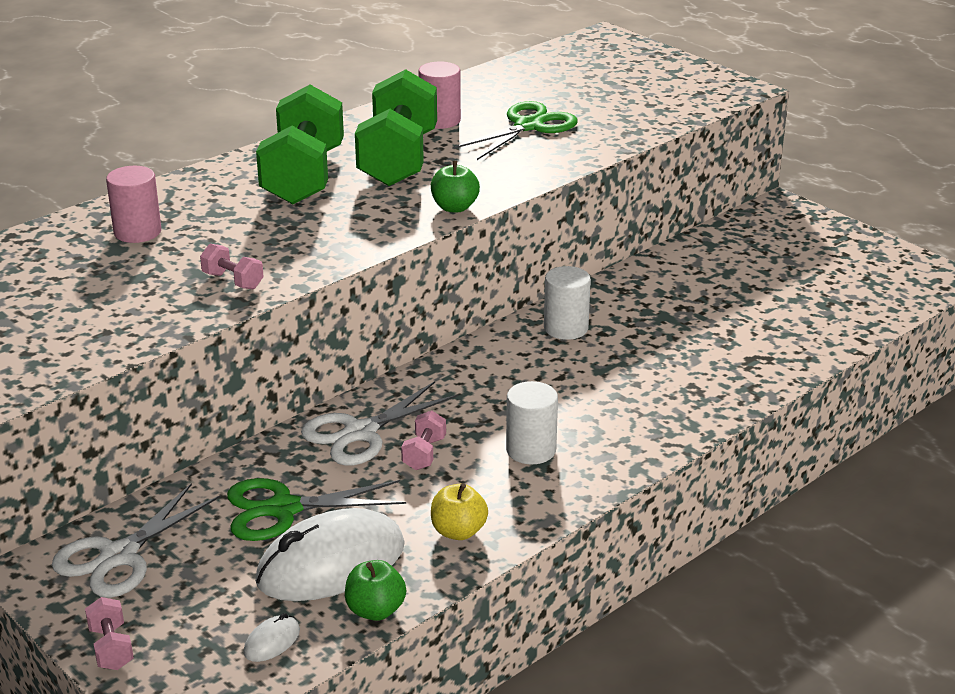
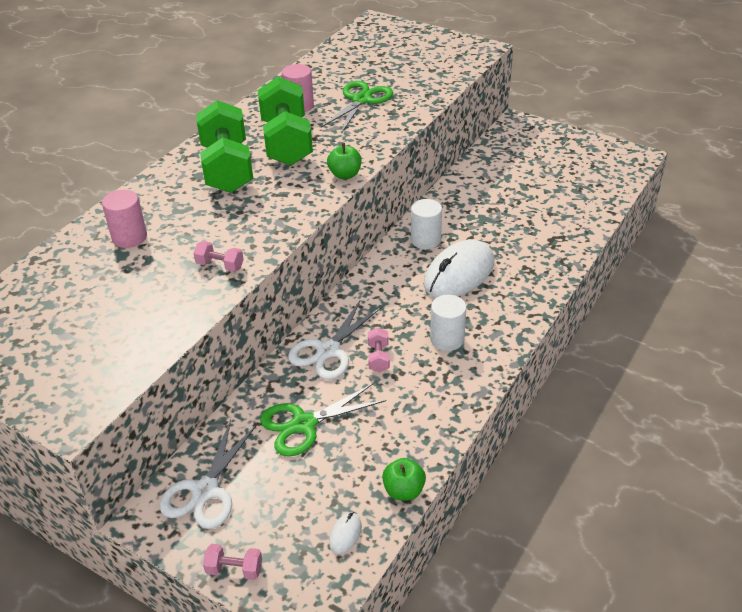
camera: 15 degrees left, 10 degrees up
pink dumbbell [85,597,134,670] -> pink dumbbell turned 45 degrees counterclockwise [203,544,262,580]
white mouse [255,508,405,601] -> white mouse moved to [424,240,494,298]
yellow apple [431,483,488,540] -> none

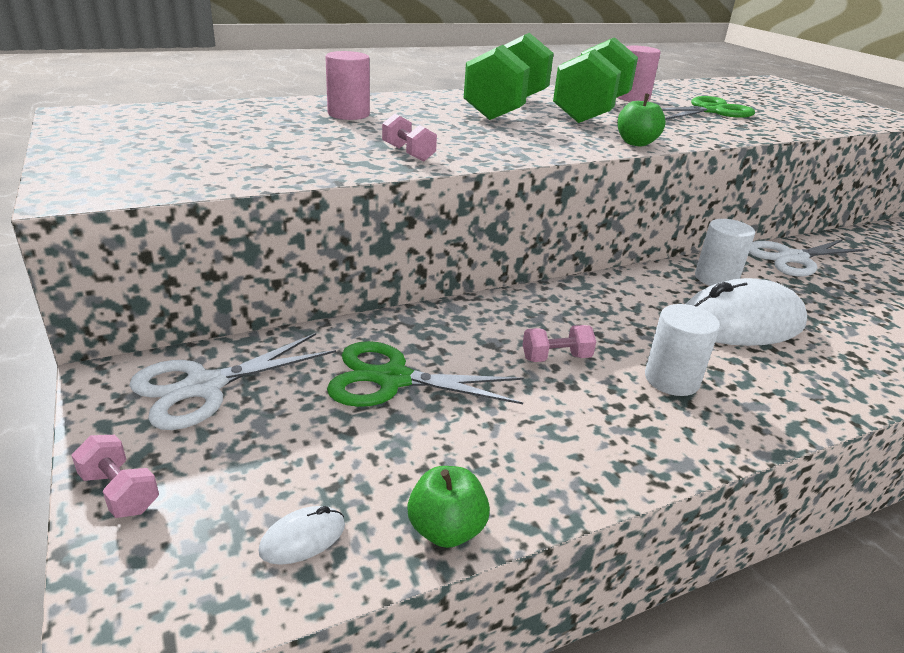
camera: 30 degrees right, 10 degrees down
white scissors [288,299,382,380] -> white scissors moved to [749,239,869,277]
pink dumbbell [368,328,390,373] -> pink dumbbell turned 45 degrees clockwise [522,325,596,362]

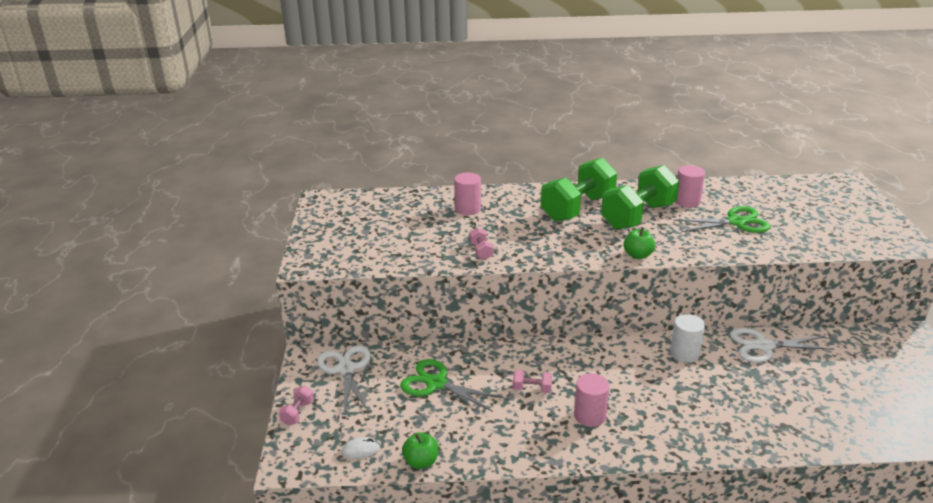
camera: 25 degrees right, 0 degrees up
pink dumbbell [71,435,159,518] -> pink dumbbell turned 45 degrees clockwise [278,386,314,425]
white scissors [129,333,336,430] -> white scissors turned 90 degrees clockwise [317,345,371,416]
white cylinder [645,304,720,396] -> pink cylinder [574,373,610,427]
white mouse [686,278,807,346] -> none

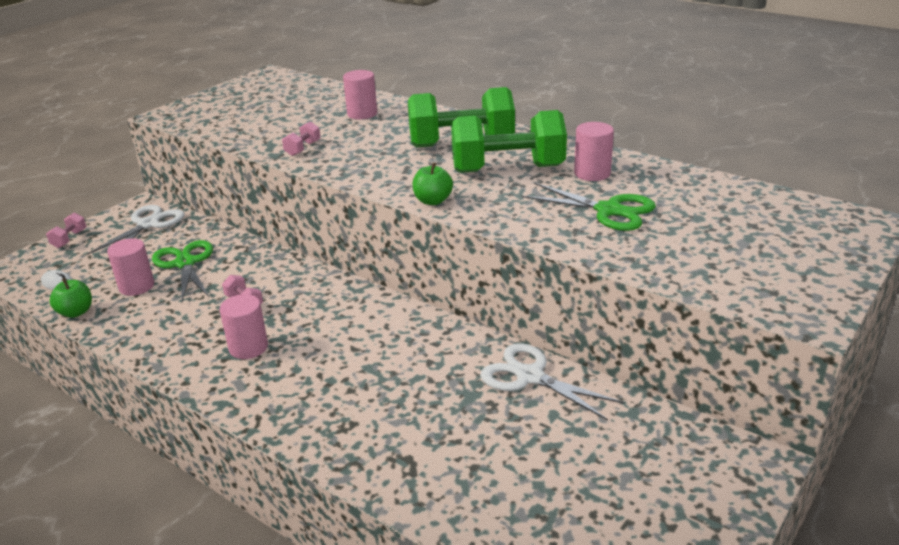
camera: 40 degrees right, 0 degrees up
pink dumbbell [278,386,314,425] -> pink dumbbell turned 45 degrees counterclockwise [46,213,86,248]
white cylinder [670,314,705,362] -> none
none -> pink cylinder [107,238,154,296]

